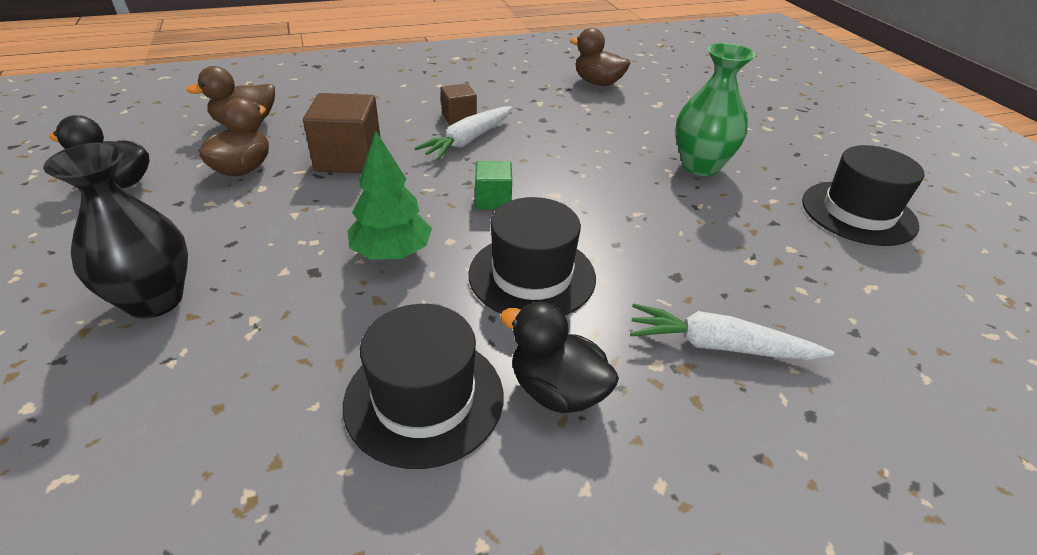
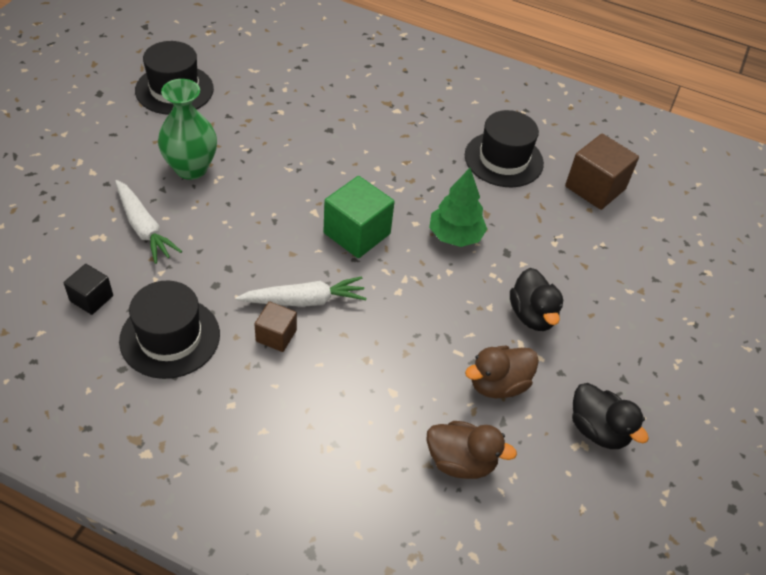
camera: 140 degrees left, 10 degrees up
black vase [43,142,188,318] -> none
brown cube [303,93,381,173] -> brown cube moved to [565,134,639,210]
black hat [468,197,596,315] -> black hat moved to [119,281,220,379]
green cube [475,161,512,210] -> green cube [323,176,395,258], size x1.75
black duck [500,302,619,413] -> black duck moved to [510,268,563,331]
brown duck [570,28,630,86] -> black cube [63,264,113,315]
white carrot [630,303,835,360] -> white carrot moved to [115,180,182,264]

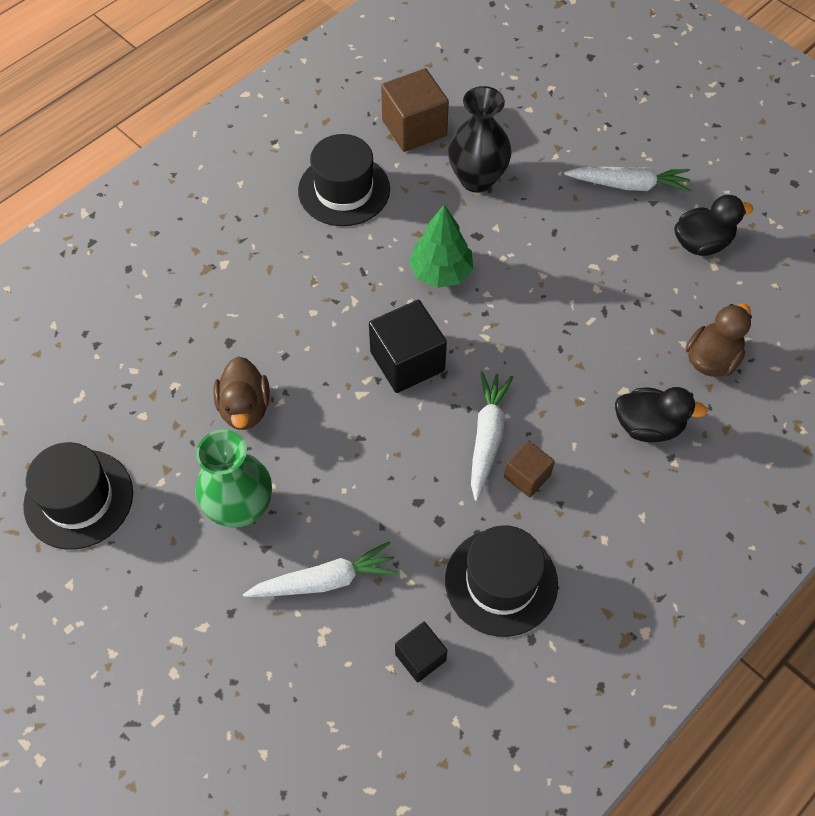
camera: 65 degrees left, 10 degrees up
green cube [323,176,395,258] -> black cube [369,300,447,393]
brown duck [465,346,539,398] -> brown duck moved to [213,356,270,430]
black duck [510,268,563,331] -> black duck moved to [615,387,708,442]
none -> black vase [448,86,512,193]
none -> white carrot [564,167,691,192]

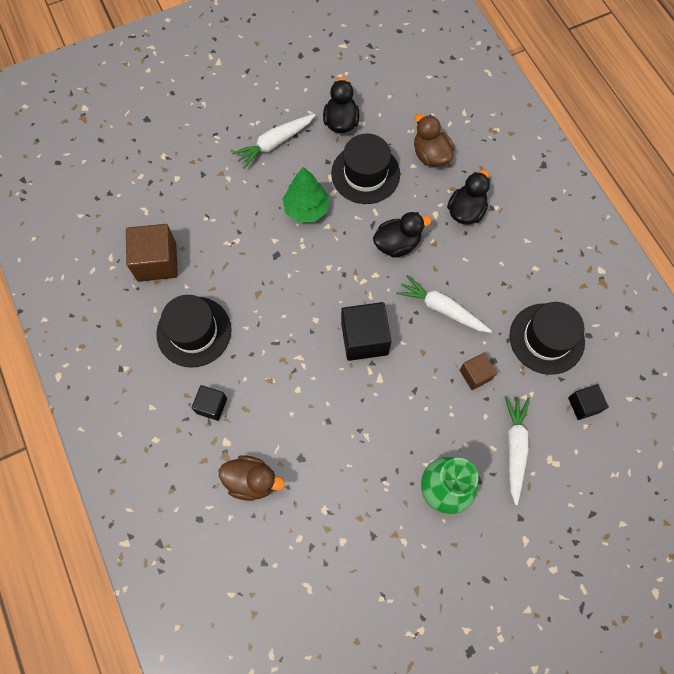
camera: 70 degrees left, 10 degrees up
black hat [23,442,133,550] -> black hat moved to [331,134,400,204]
brown duck [213,356,270,430] -> brown duck moved to [219,455,285,501]
green tree [409,205,473,288] -> green tree moved to [282,167,330,223]
black vase [448,86,512,193] -> none
brown cube [504,440,555,497] -> brown cube moved to [460,353,497,390]
white carrot [564,167,691,192] -> white carrot turned 150 degrees counterclockwise [232,114,315,169]
none -> black cube [191,385,227,421]
none -> black duck [373,212,432,258]

